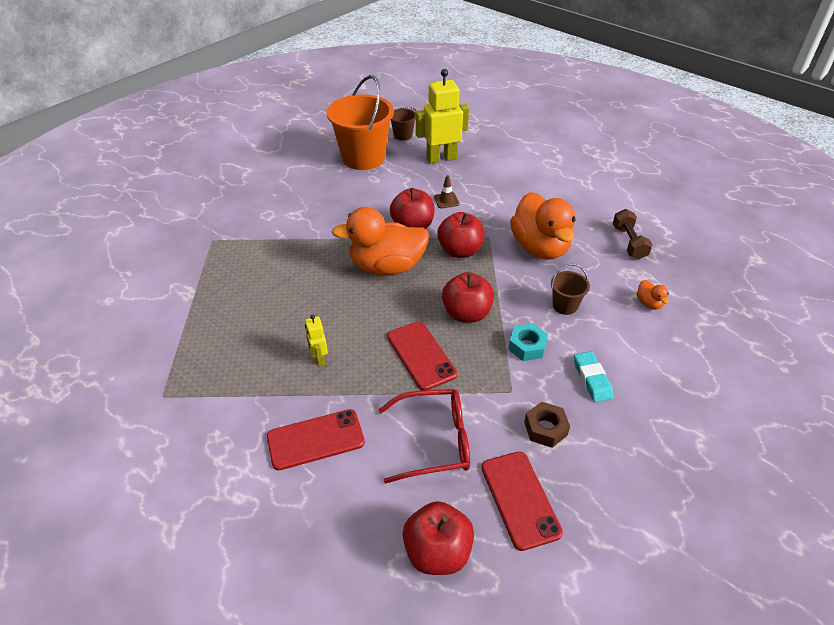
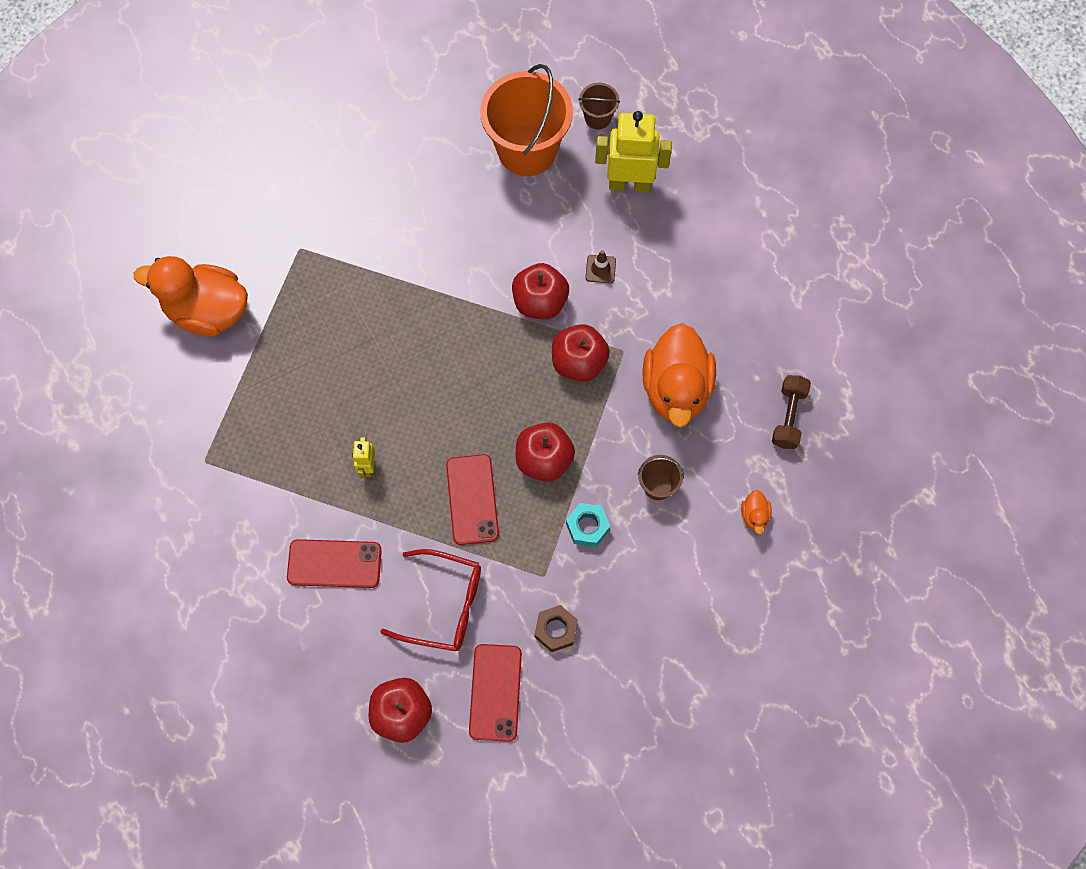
camera: 20 degrees right, 25 degrees up
orange duck [332,207,429,275] -> orange duck moved to [134,256,248,336]
turquoise eraser [574,351,613,402] -> none

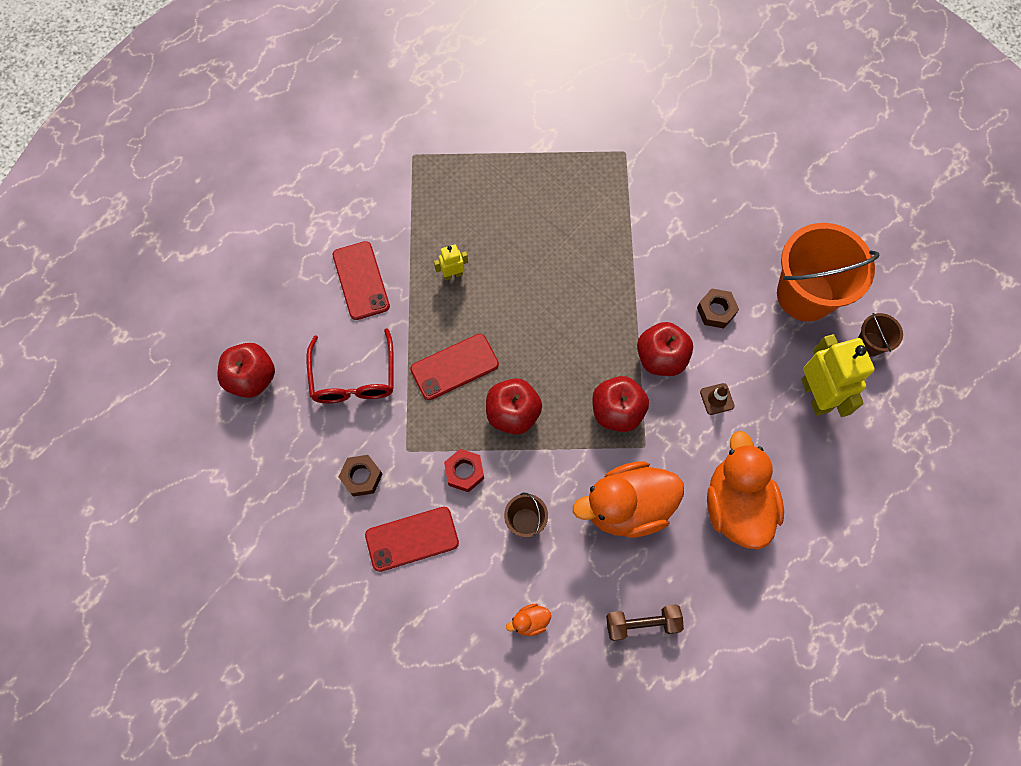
camera: 70 degrees right, 0 degrees up
orange duck [134,256,248,336] -> orange duck moved to [707,431,784,549]
red phone [469,644,522,742] -> red phone moved to [365,507,459,572]
turquoise nut [566,503,610,547] -> red nut [444,449,484,492]
none -> brown nut [697,289,739,328]

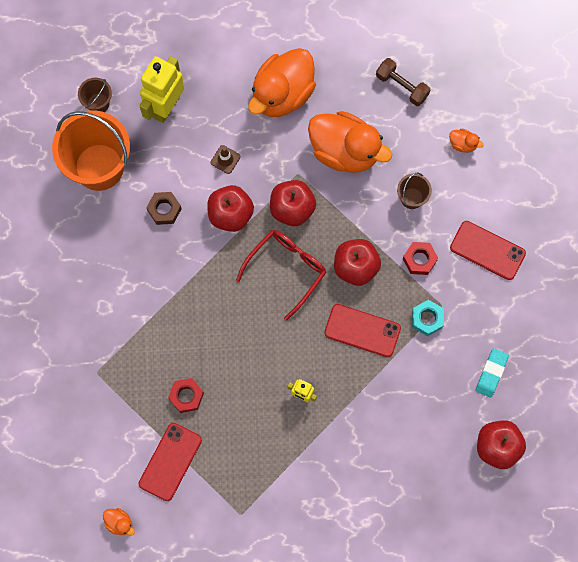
camera: 135 degrees left, 5 degrees up
red glasses [306,328,394,403] -> red glasses moved to [236,230,326,321]
red phone [333,241,390,320] -> red phone moved to [139,423,202,501]
brown nut [339,455,383,497] -> none
none -> orange duck [103,508,135,535]
none -> red nut [168,378,204,413]
none -> turquoise nut [412,300,444,336]
none -> turquoise eraser [476,348,509,398]

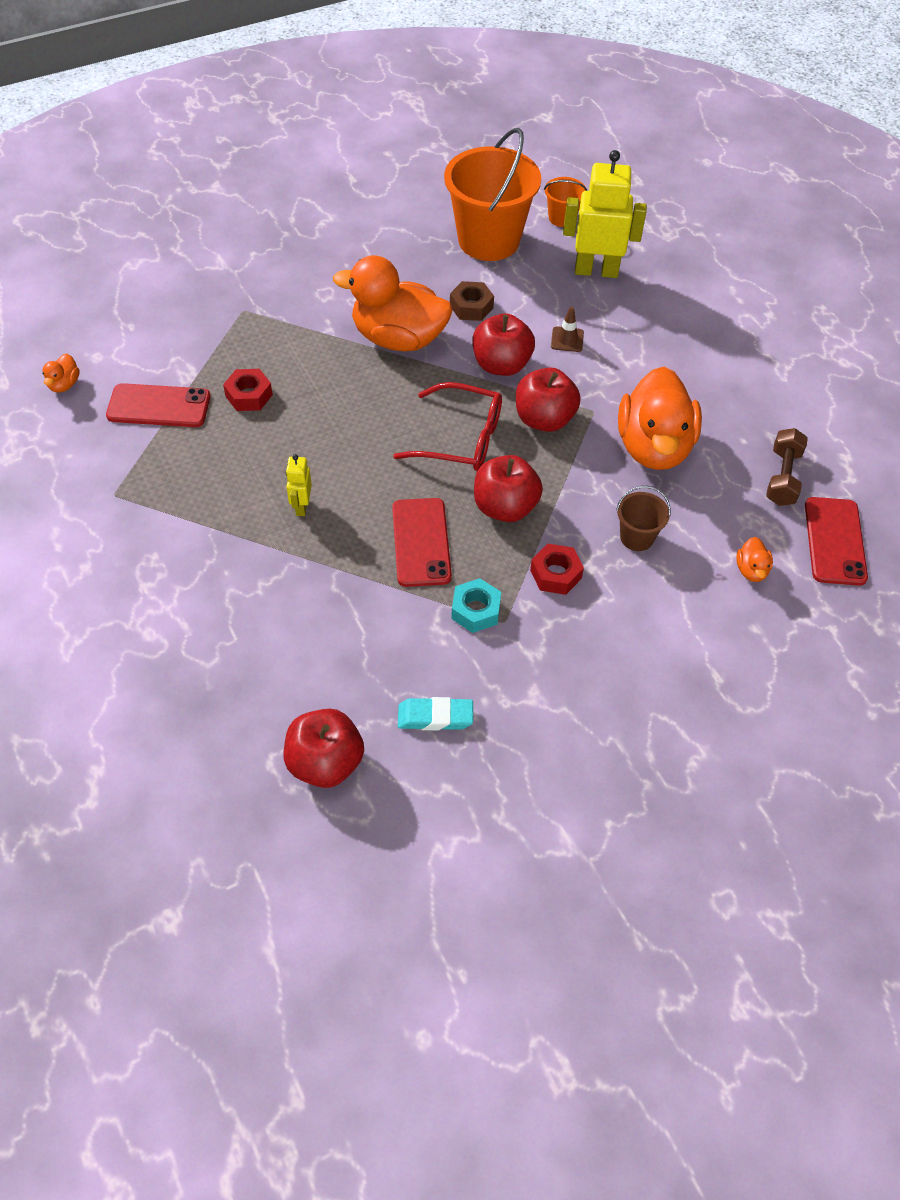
camera: 65 degrees right, 20 degrees down
brown bucket [78,78,112,112] -> orange bucket [544,177,587,227]
orange duck [248,48,316,117] -> orange duck moved to [333,255,452,351]
red phone [450,221,526,280] -> red phone moved to [805,497,868,586]

